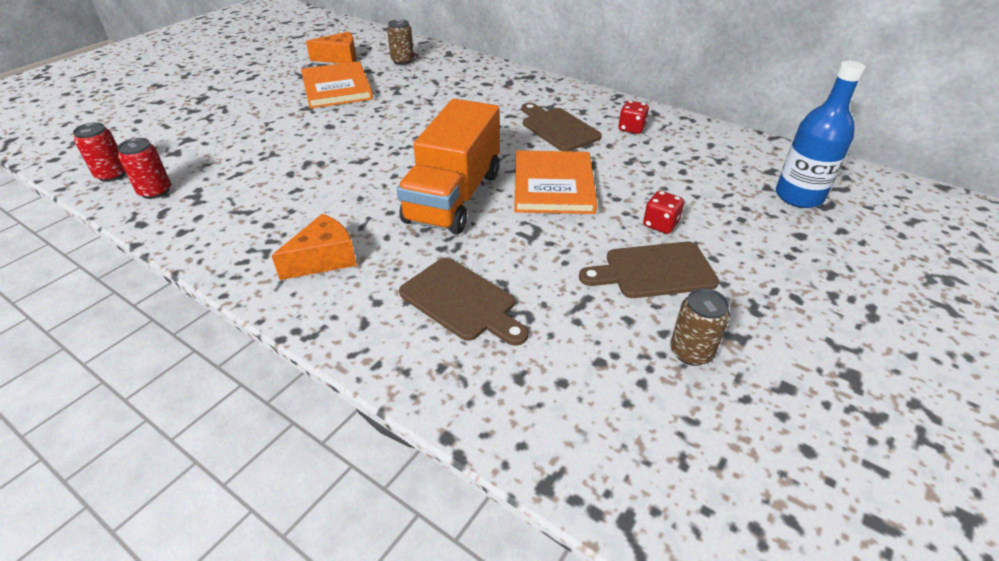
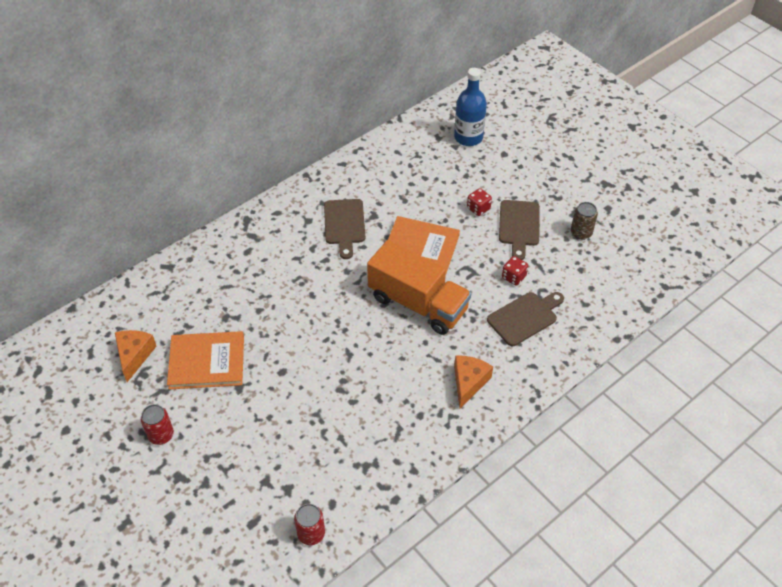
camera: 75 degrees left, 10 degrees up
red can [117,138,171,199] -> red can moved to [141,404,174,445]
orange cheese [272,214,357,280] -> orange cheese turned 45 degrees clockwise [454,356,493,408]
brown can [387,19,414,65] -> none
brown cutting board [522,103,602,151] -> brown cutting board turned 75 degrees counterclockwise [324,199,365,259]
red dice [618,101,649,134] -> red dice moved to [502,256,528,286]

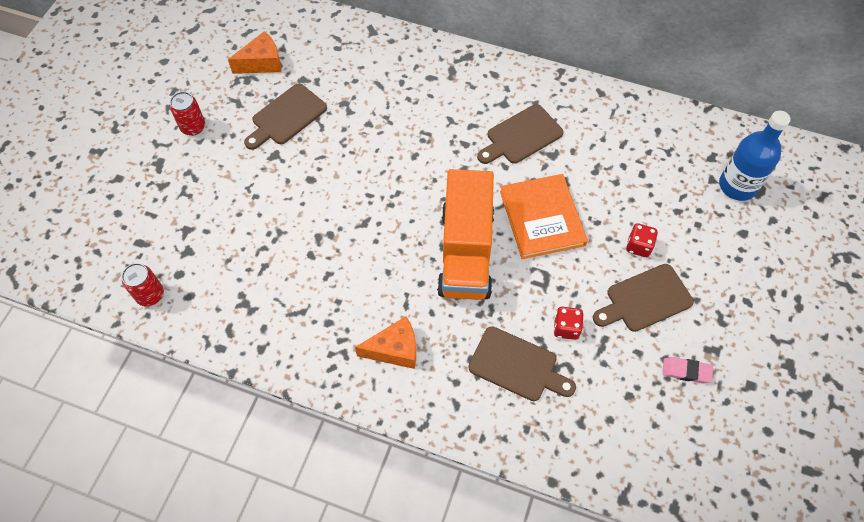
camera: 60 degrees right, 10 degrees up
orange book [167,331,244,389] -> brown cutting board [244,84,327,150]
brown can [571,202,598,240] -> pink eraser [662,357,713,384]

